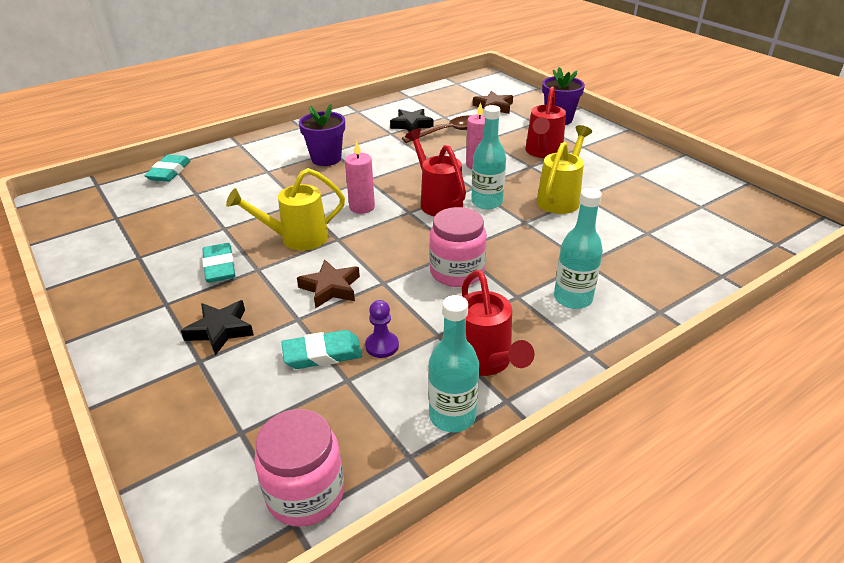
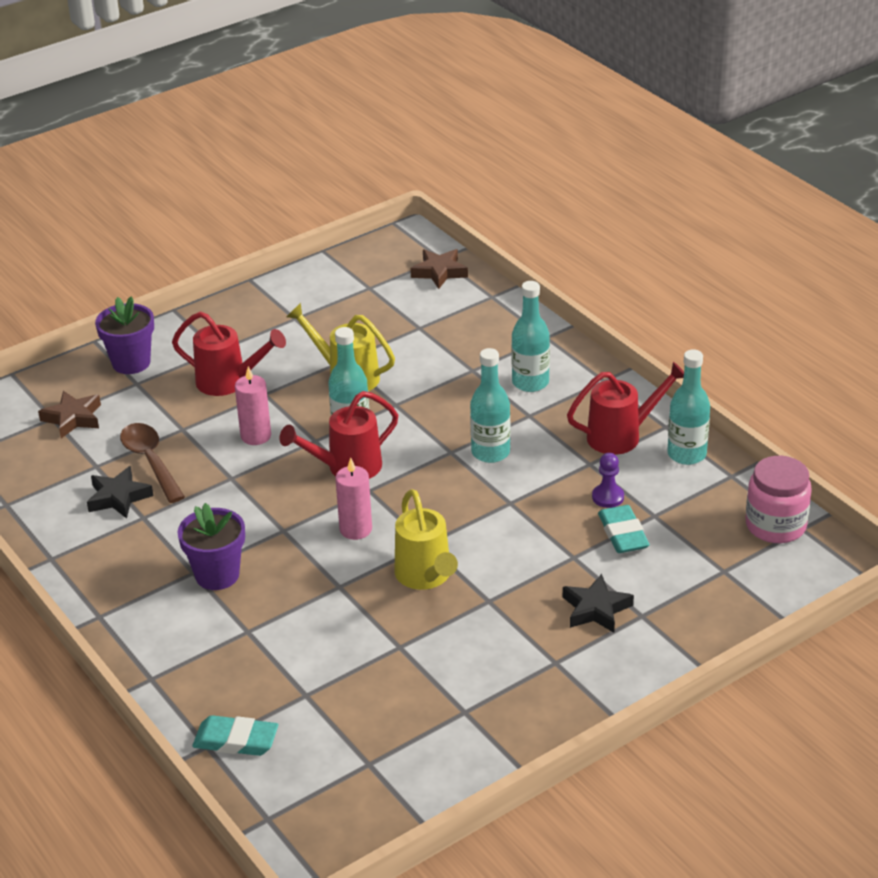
camera: 90 degrees left, 0 degrees up
turquoise eraser [202,243,235,283] -> none
brown star [297,260,360,309] -> brown star moved to [410,249,468,289]
pink jar [429,207,487,287] -> turquoise bottle [470,348,510,463]

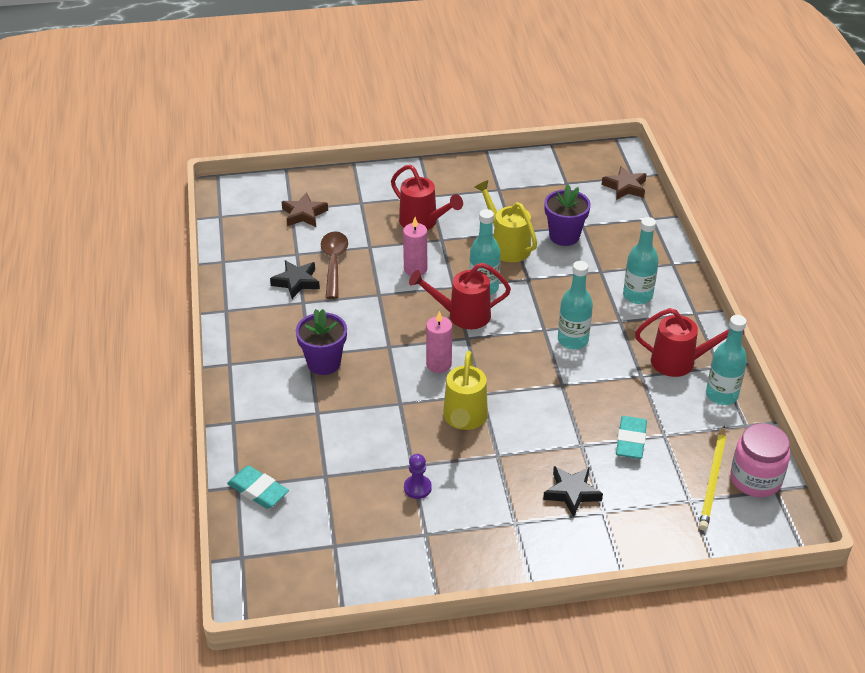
camera: 25 degrees right, 5 degrees up
purple flower pot [95,296,154,374] -> purple flower pot moved to [544,185,591,246]
purple pawn [592,453,624,508] -> purple pawn moved to [404,454,432,499]
none -> yellow pencil [699,426,726,531]

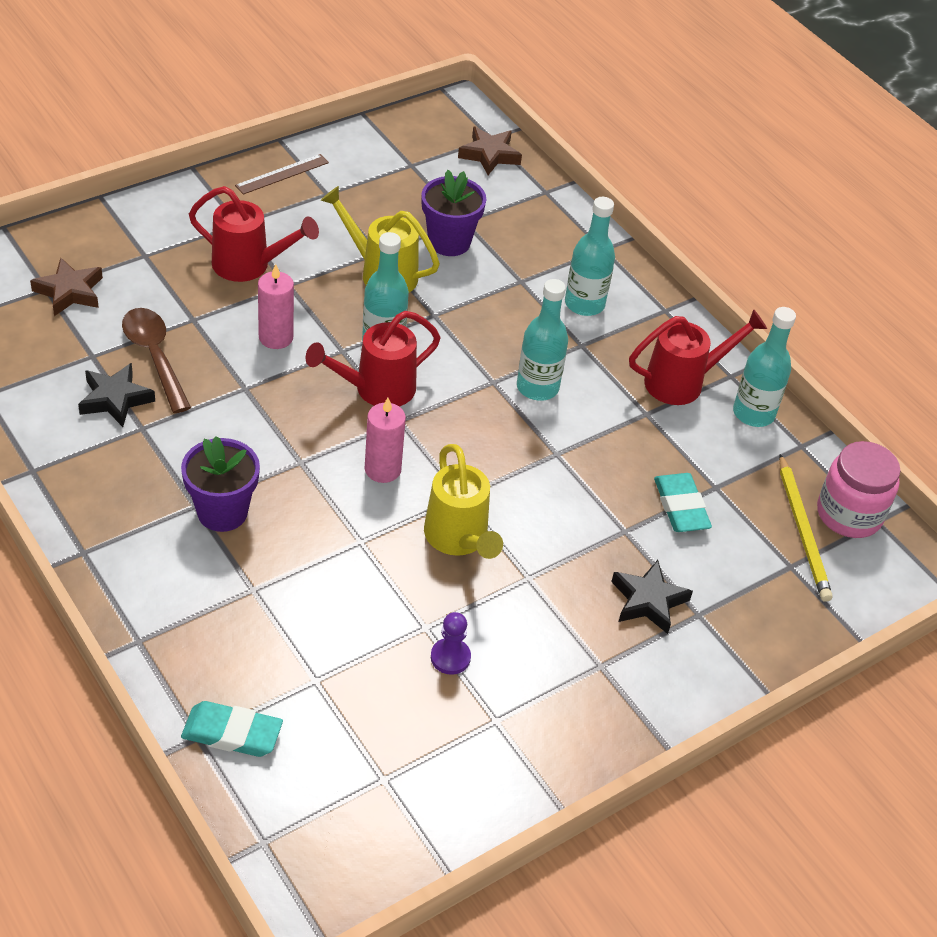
camera: 30 degrees left, 5 degrees up
none -> brown ruler [235,154,329,195]

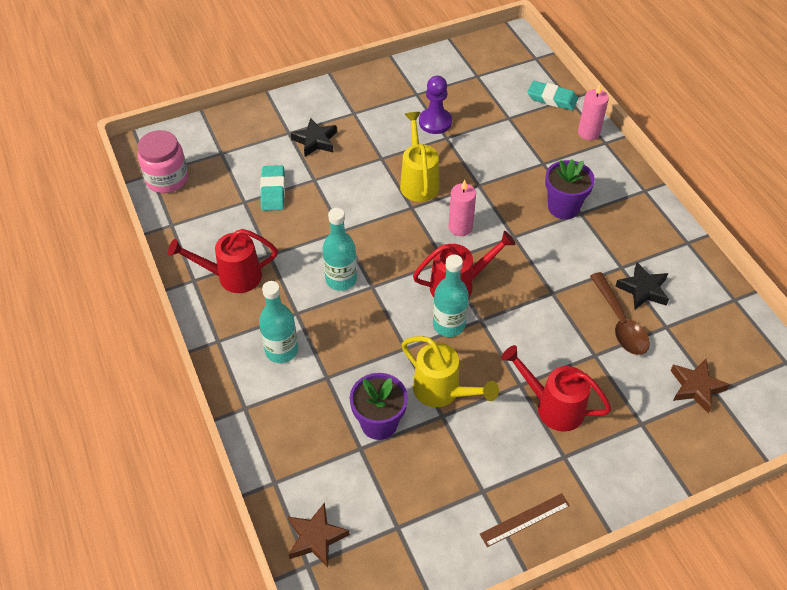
camera: 165 degrees left, 5 degrees up
pink candle [258,264,294,349] -> pink candle moved to [578,84,609,140]
purple pawn [431,612,471,675] -> purple pawn [419,76,452,134], size x1.51
turquoise bottle [733,307,796,427] -> none
yellow pencil [779,454,833,602] -> none

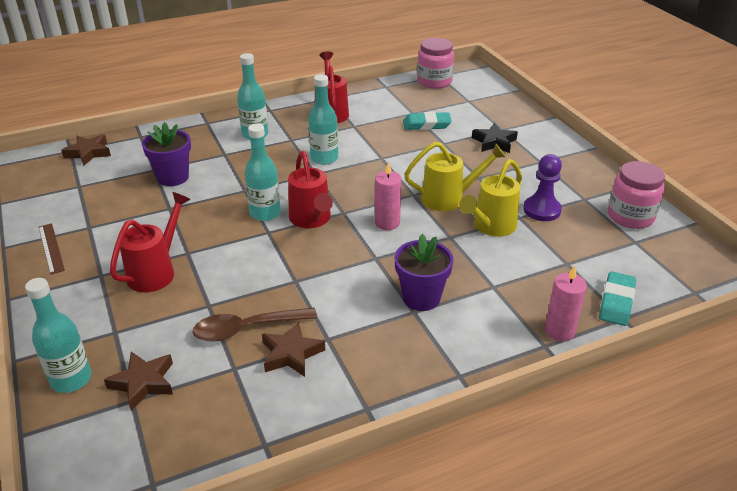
camera: 90 degrees right, 15 degrees down
yellow watering can [401,336,499,407] -> yellow watering can moved to [459,159,522,237]
black star [615,262,669,309] -> brown star [262,321,325,377]
none -> turquoise bottle [25,278,92,393]
none -> pink jar [608,161,665,229]

